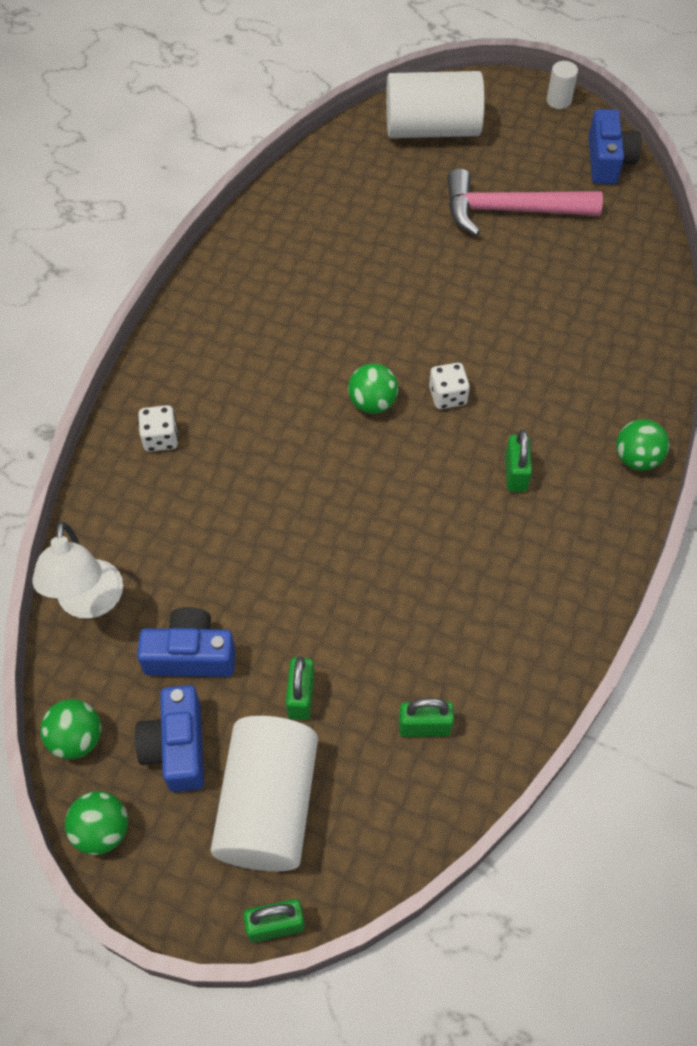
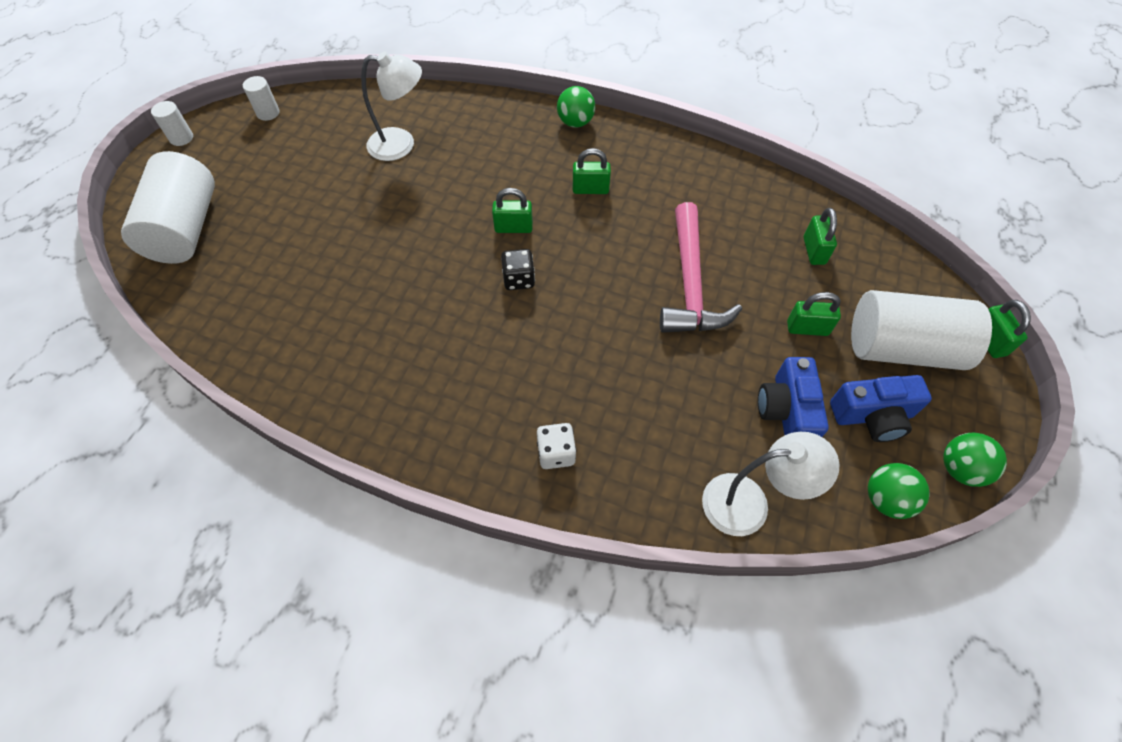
camera: 90 degrees left, 0 degrees up
green ball [348,363,398,414] -> black dice [501,249,535,290]
white dice [429,363,470,409] -> green padlock [492,188,533,233]
pink hammer [447,169,603,236] -> pink hammer moved to [660,202,742,333]
blue camera [589,109,642,184] -> white cylinder [243,76,280,121]
none -> white lamp [361,52,422,161]

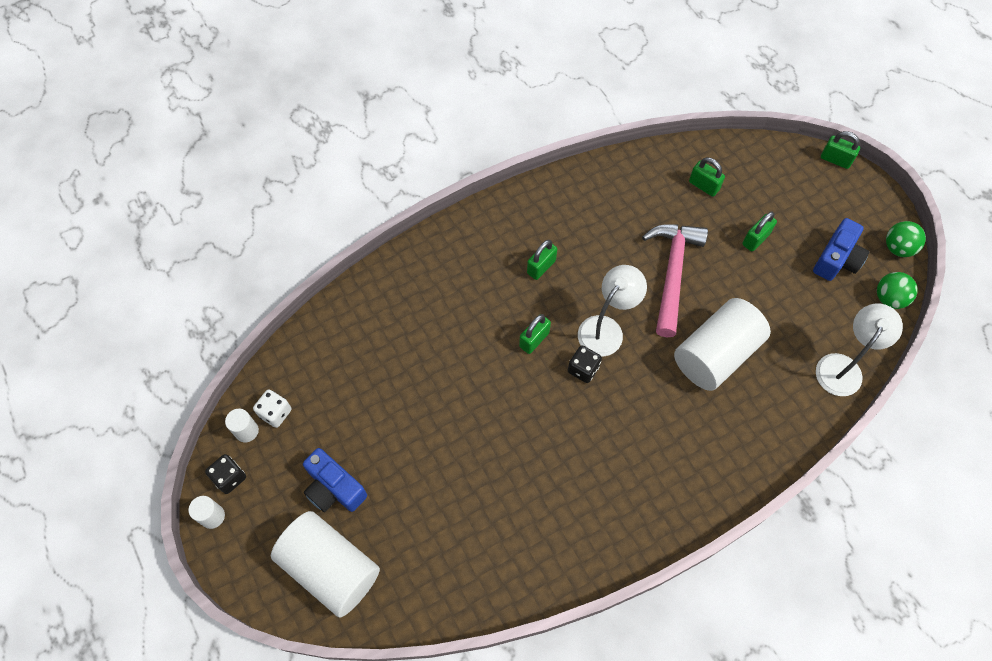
camera: 50 degrees left, 5 degrees up
white lamp [361,52,422,161] -> white lamp moved to [578,265,647,357]
white dice [537,423,576,469] -> white dice moved to [253,389,292,428]
green ball [557,86,595,127] -> none
pink hammer [660,202,742,333] -> pink hammer turned 120 degrees counterclockwise [642,224,708,337]
blue camera [758,357,829,437] -> blue camera moved to [303,448,367,512]
white cylinder [851,290,992,370] -> white cylinder moved to [674,298,771,391]
none -> black dice [205,454,246,494]

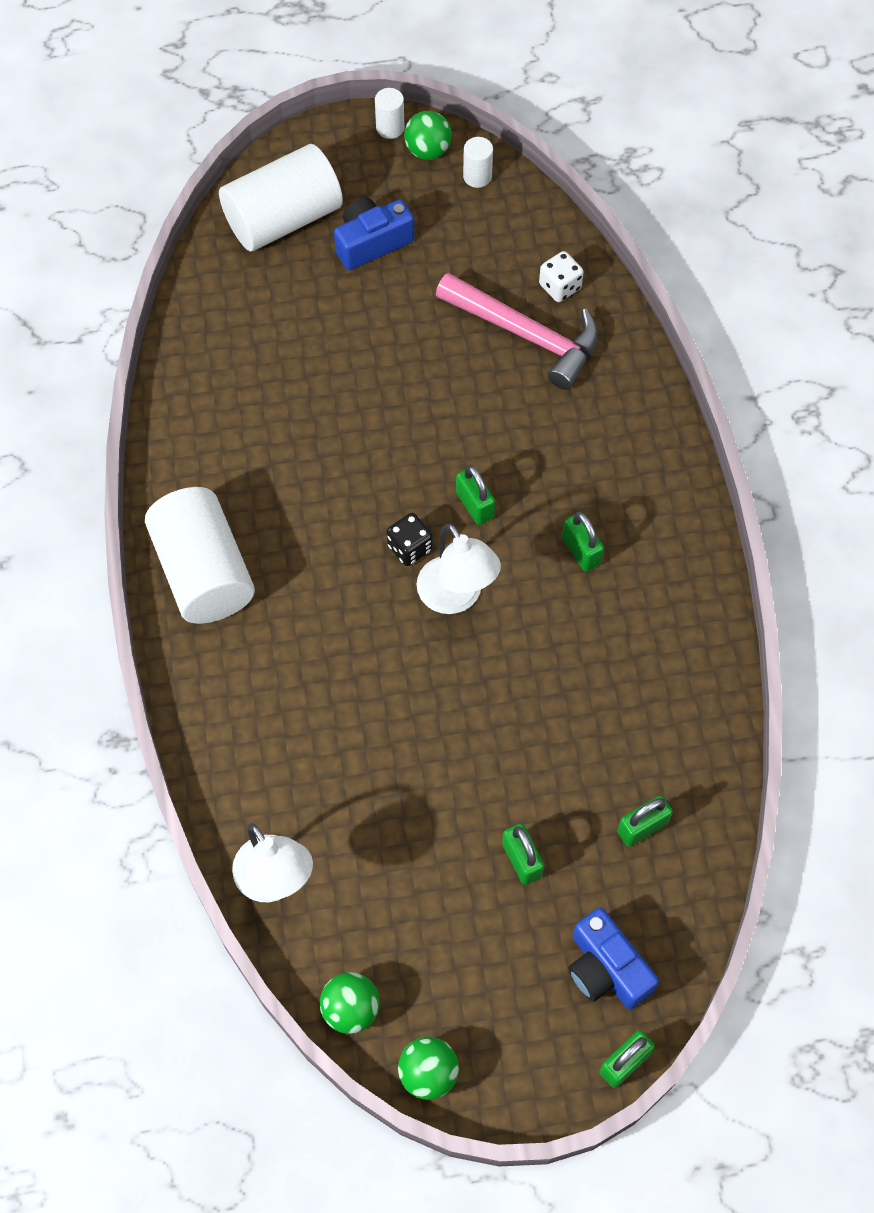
camera: 110 degrees right, 0 degrees up
black dice [205,454,246,494] -> green ball [404,111,452,160]
white dice [253,389,292,428] -> white dice moved to [539,251,584,302]
pink hammer [642,224,708,337] -> pink hammer moved to [436,273,599,390]
white cylinder [674,298,771,391] -> white cylinder moved to [145,487,255,624]
blue camera [813,218,870,281] -> blue camera moved to [568,908,659,1009]

